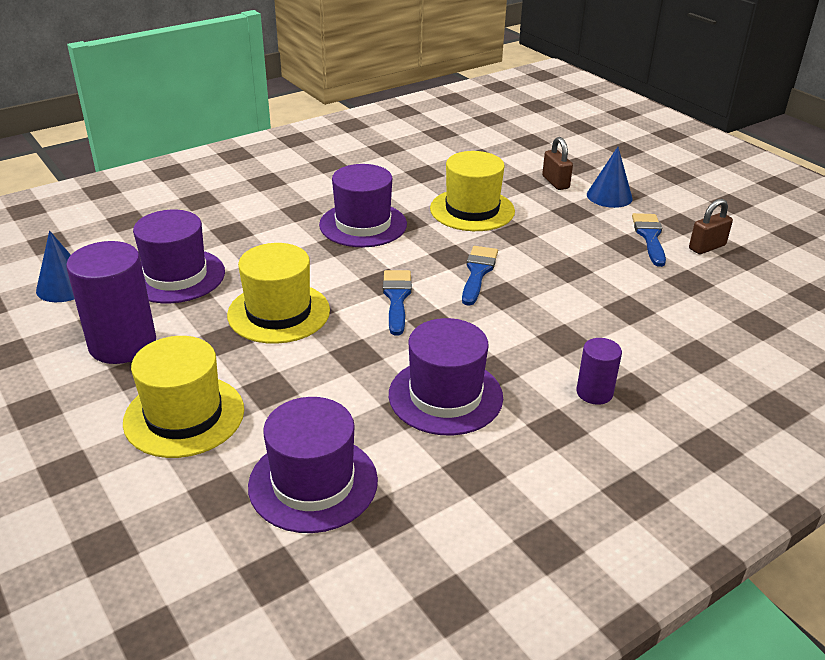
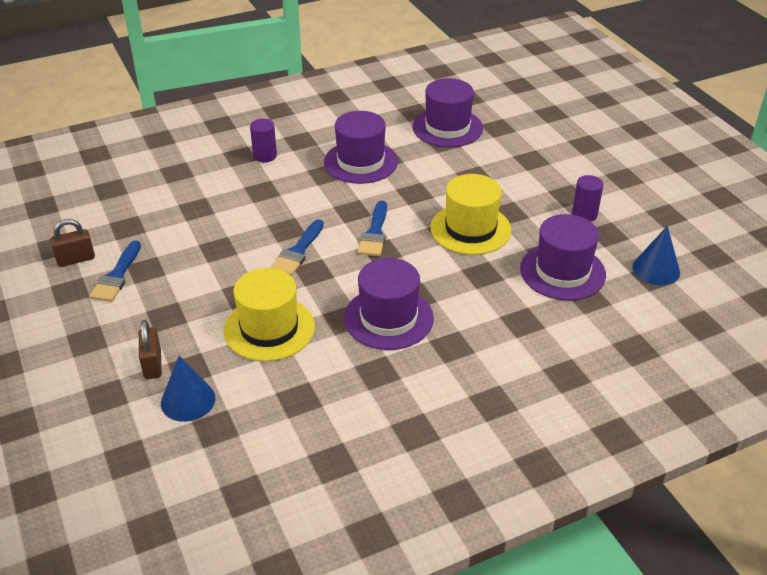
camera: 170 degrees left, 5 degrees up
purple cylinder [66,241,156,364] -> purple cylinder [572,175,604,222], size x0.53
yellow hat [123,336,244,458] -> none
blue cone [587,147,633,208] -> blue cone moved to [161,356,215,422]

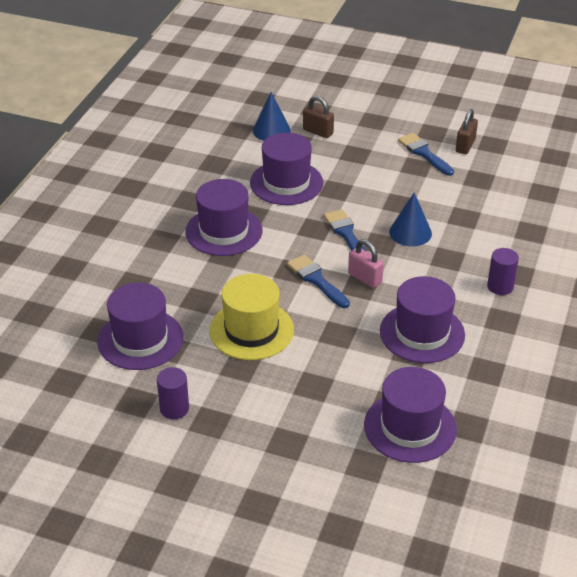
camera: 135 degrees right, 0 degrees up
yellow hat [224,268,315,361] -> purple hat [250,132,323,205]
blue cone [632,226,680,285] -> blue cone moved to [389,192,432,246]
none -> pink padlock [348,239,384,288]

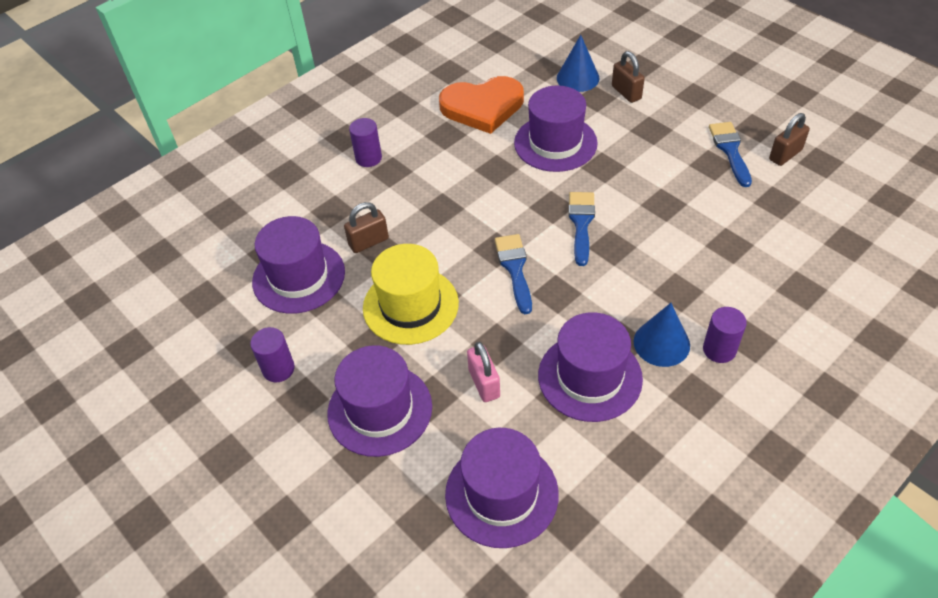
camera: 30 degrees right, 10 degrees up
purple hat [185,179,262,256] -> purple hat moved to [327,345,432,457]
pink padlock [348,239,384,288] -> pink padlock moved to [467,342,500,402]
blue cone [389,192,432,246] -> blue cone moved to [634,303,690,367]
none -> brown padlock [344,202,389,253]
none -> purple cylinder [349,118,382,167]
none -> orange heart [439,76,524,134]

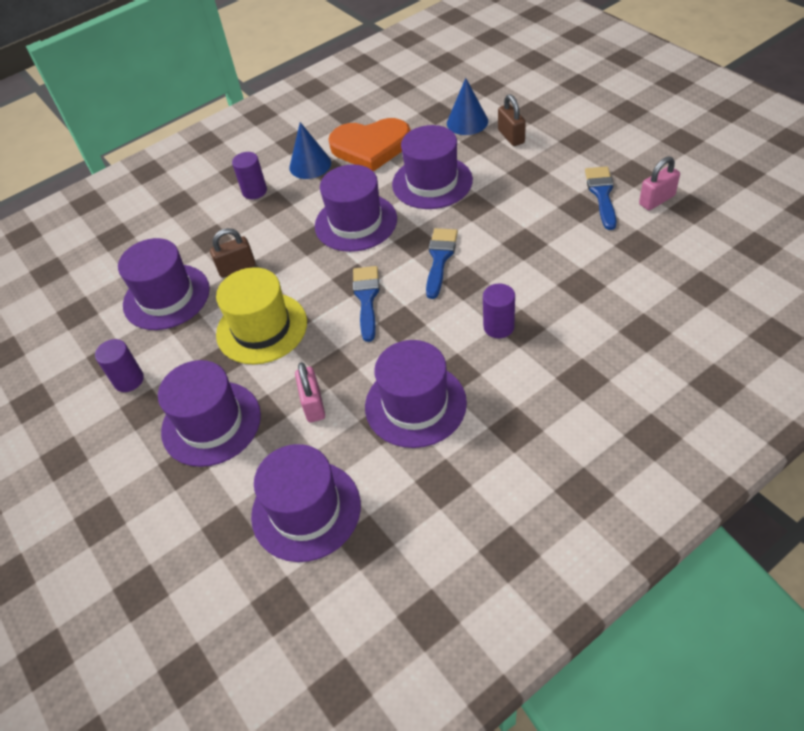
camera: 10 degrees right, 0 degrees up
blue cone [634,303,690,367] -> blue cone moved to [289,122,331,179]
purple cylinder [703,307,747,363] -> purple cylinder moved to [483,283,515,338]
brown padlock [769,113,810,166] -> pink padlock [639,156,680,210]
none -> purple hat [315,164,397,252]

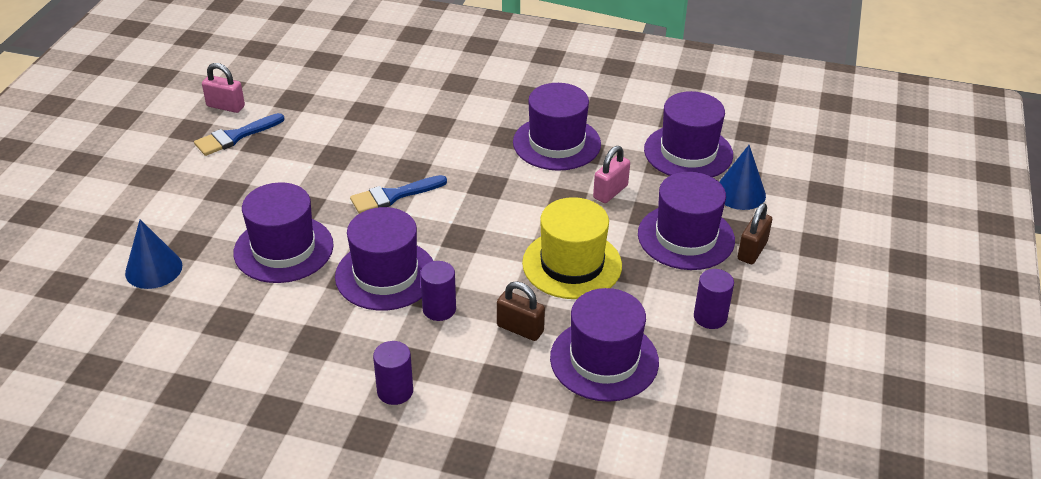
camera: 135 degrees left, 10 degrees down
blue cone [289,122,331,179] -> blue cone moved to [719,145,766,210]
orange heart [328,118,411,172] -> none
blue brush [353,266,380,342] -> none
purple cylinder [483,283,515,338] -> purple cylinder moved to [420,261,456,321]
brown padlock [498,94,526,146] -> brown padlock moved to [738,203,772,264]

